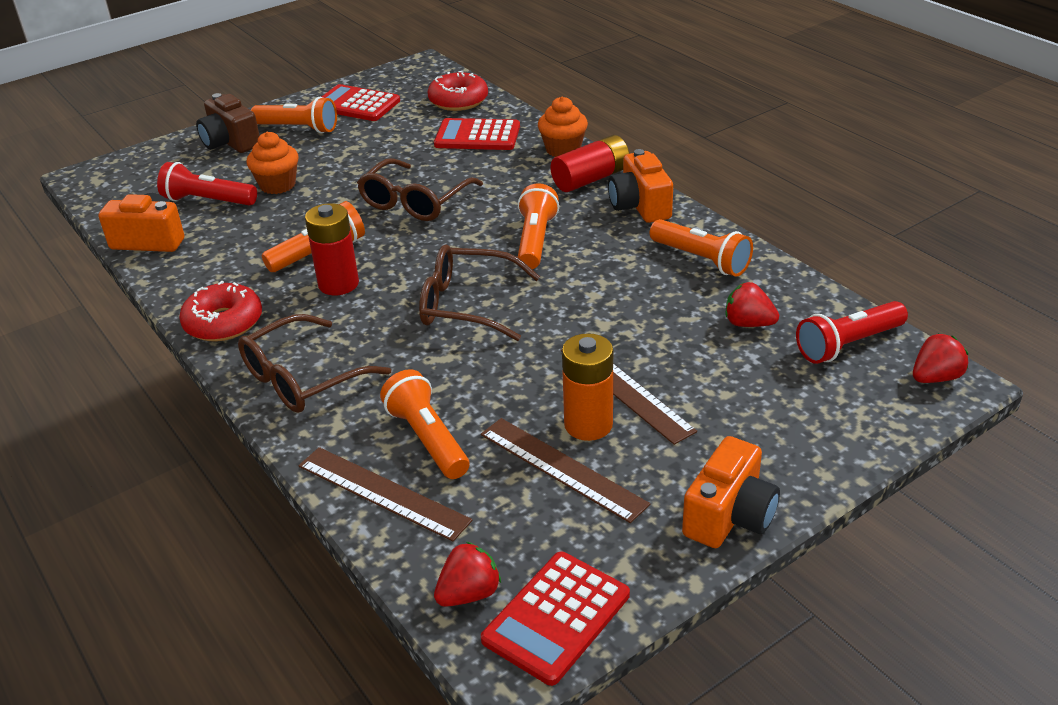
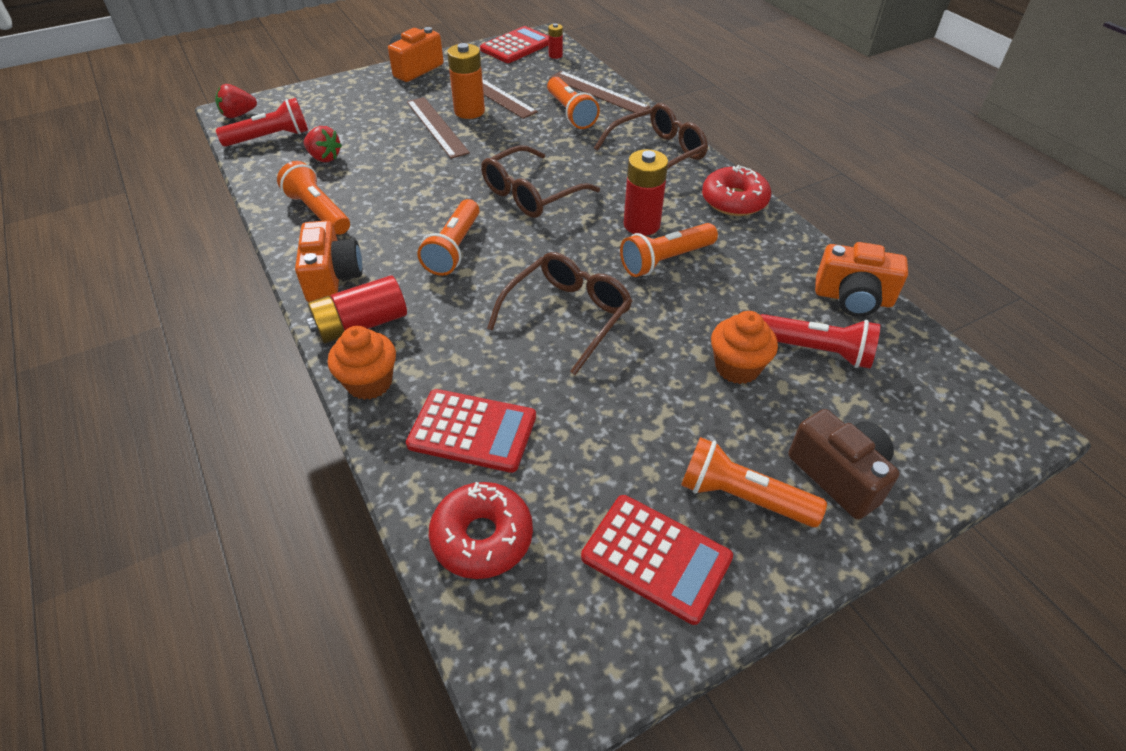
camera: 175 degrees left, 10 degrees up
brown glasses [419,245,540,341] -> brown glasses turned 120 degrees clockwise [481,145,600,218]
red strawberry [434,542,501,607] -> red battery [548,23,563,59]

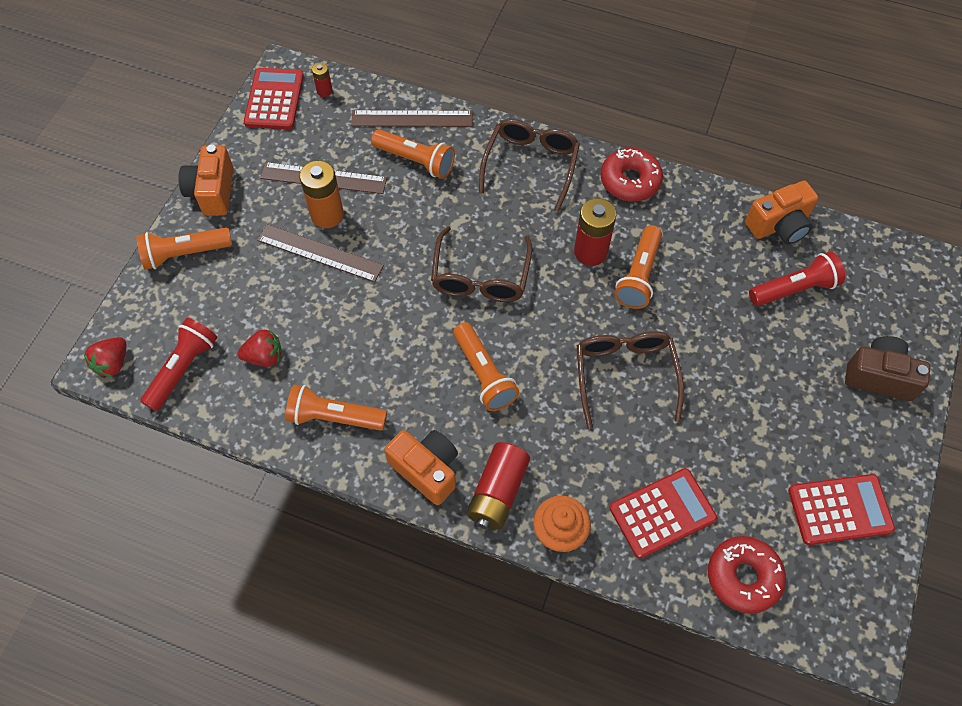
camera: 40 degrees left, 15 degrees up
orange flashlight [681,437,827,527] -> orange flashlight moved to [136,227,232,270]
orange cupcake [711,311,778,384] -> none

